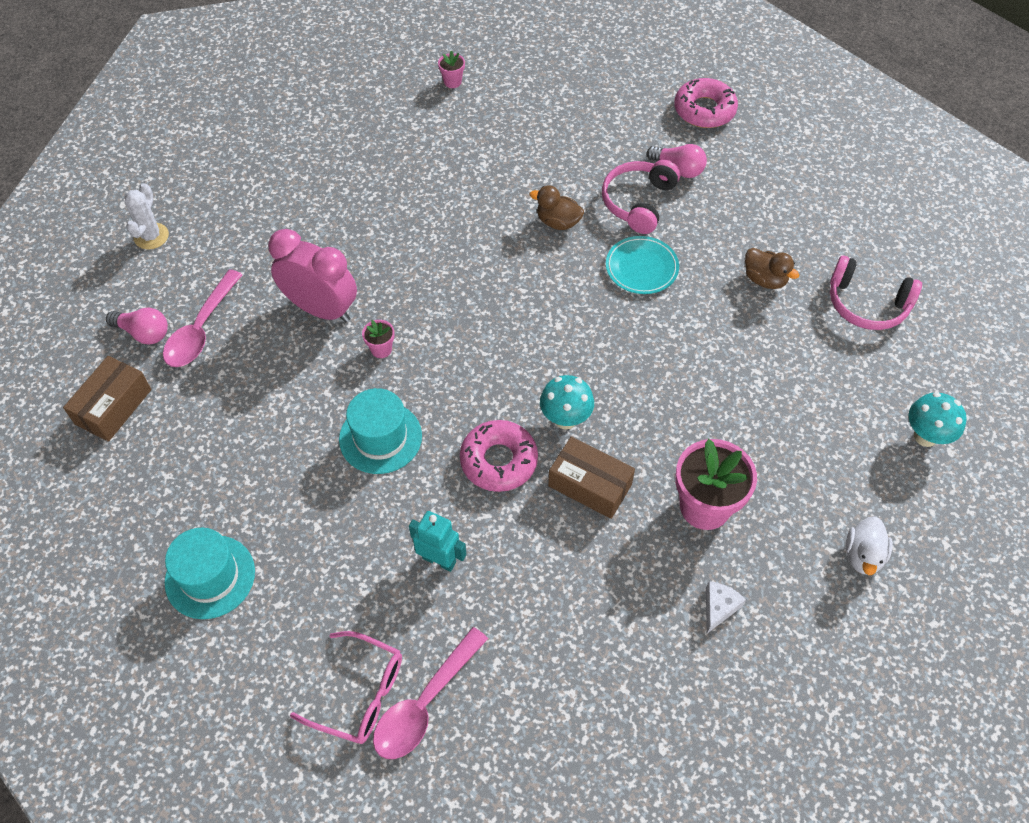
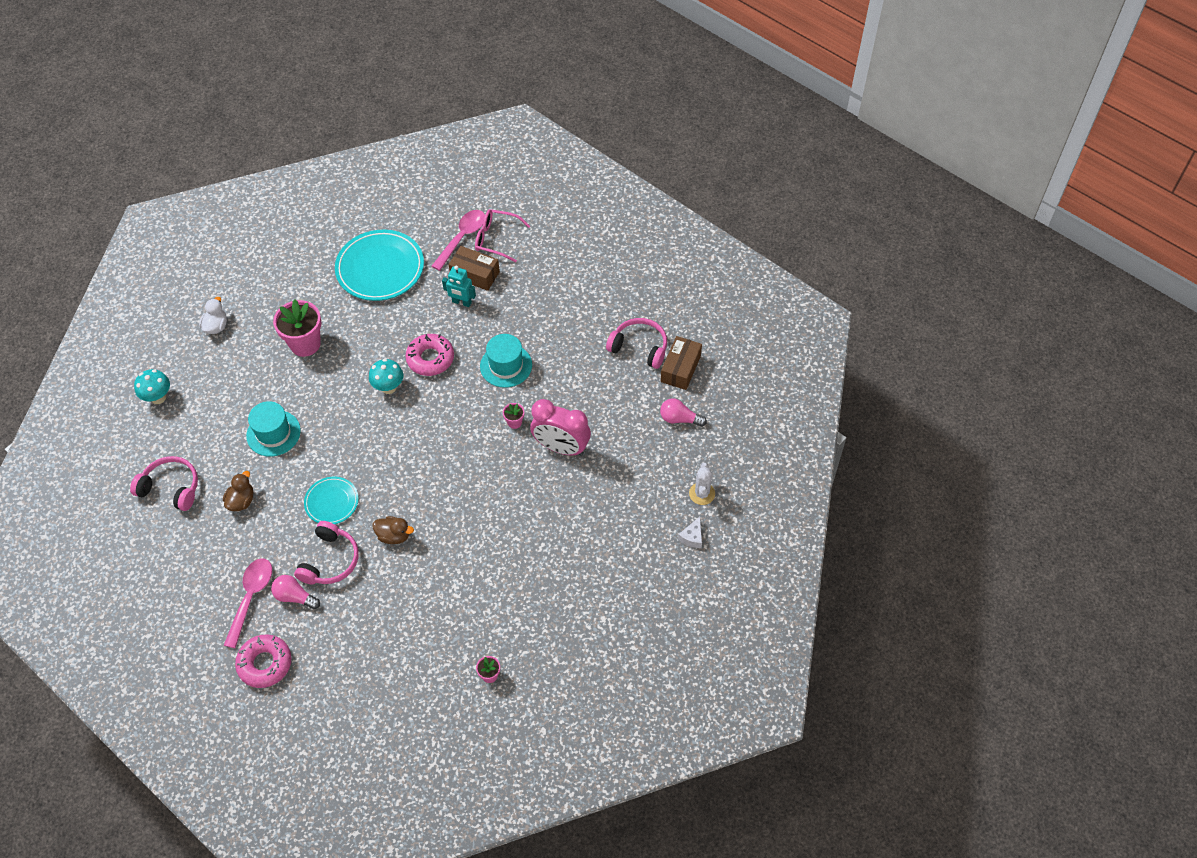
camera: 175 degrees right, 0 degrees up
pink spoon [163,270,242,367] -> pink spoon moved to [224,558,272,648]
turquoise hat [165,528,255,619] -> turquoise hat moved to [246,401,301,457]
brown box [548,437,635,519] -> brown box moved to [449,246,500,291]
white cheese [706,581,746,633] -> white cheese moved to [678,517,702,548]
brown duck [745,248,799,289] -> brown duck turned 75 degrees clockwise [223,471,253,511]
none -> turquoise plate [335,230,424,301]
none -> pink headphones [606,318,667,369]

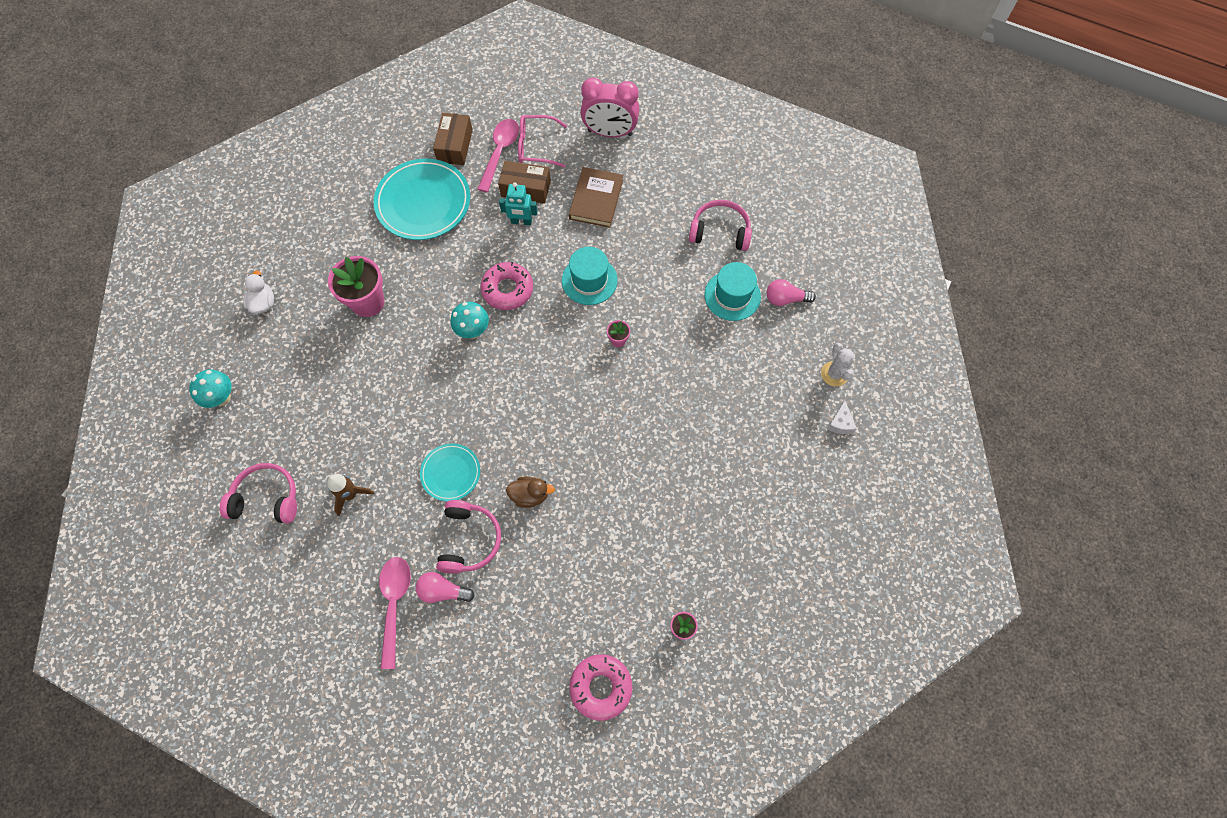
camera: 15 degrees left, 10 degrees up
brown duck [223,471,253,511] -> brown rocket [327,474,374,516]
pink donut [235,634,292,688] -> pink donut moved to [569,654,632,721]
turquoise hat [246,401,301,457] -> turquoise hat moved to [704,262,761,321]
pink clock [530,399,591,456] -> pink clock moved to [581,78,639,137]
brown box [661,336,702,390] -> brown box moved to [433,113,473,165]
none -> brown book [569,167,623,228]

